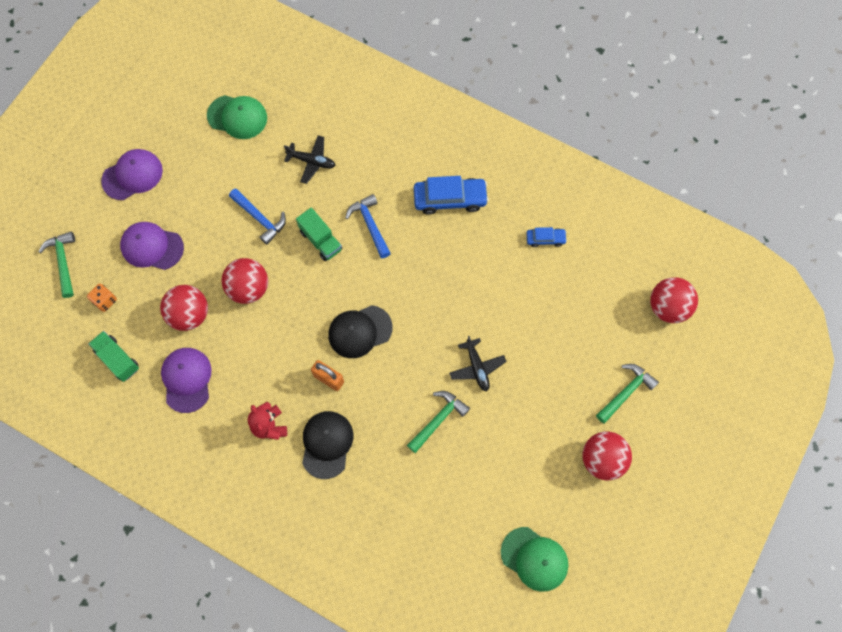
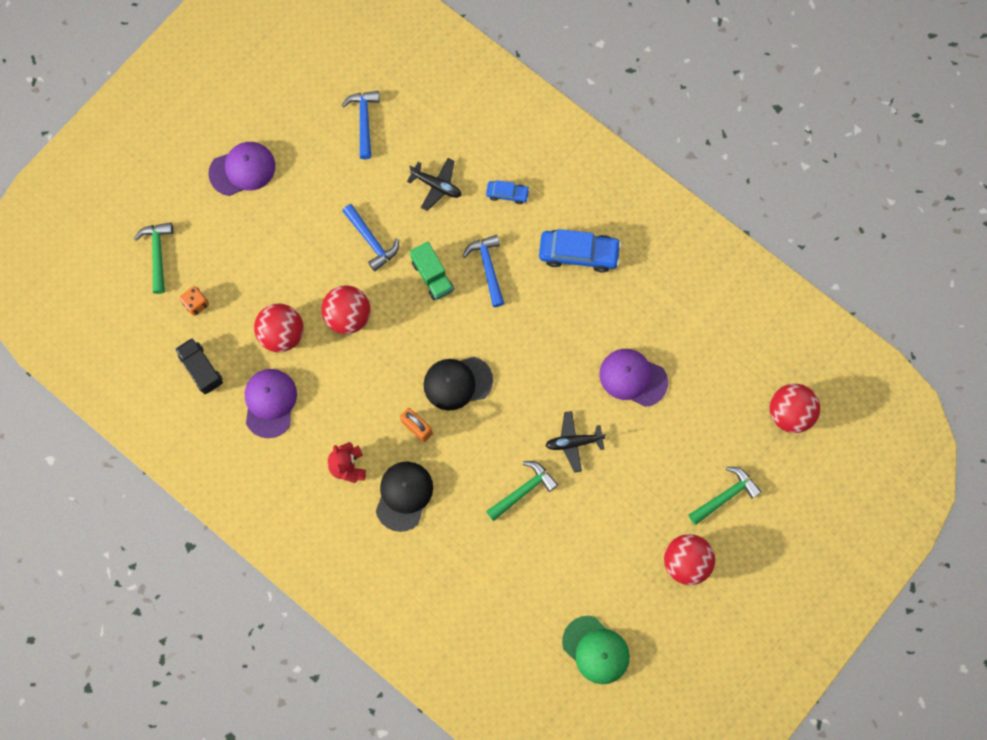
camera: 10 degrees right, 5 degrees up
green truck [88,331,139,382] -> black truck [175,338,223,394]
purple cap [120,222,184,270] -> purple cap moved to [600,349,668,407]
green cap [207,95,267,139] -> blue hammer [342,91,380,159]
black plane [449,336,507,392] -> black plane turned 90 degrees clockwise [545,411,606,473]
blue car [526,227,567,247] -> blue car moved to [486,180,530,204]

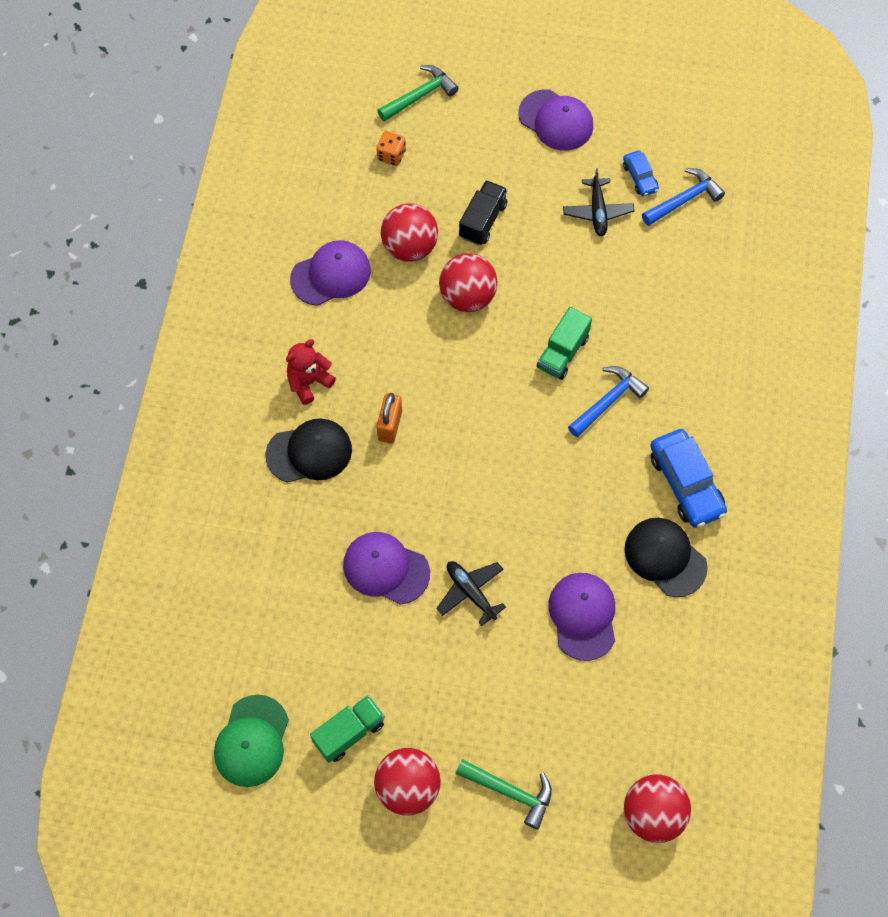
camera: 60 degrees right, 10 degrees down
black truck [175,338,223,394] -> black truck moved to [459,180,507,245]
blue hammer [342,204,399,271] -> none
black plane [407,158,462,211] -> black plane moved to [563,168,635,236]
black cap [424,357,493,411] -> black cap moved to [624,518,708,597]
blue car [486,180,530,204] -> blue car moved to [623,151,659,196]
green hammer [486,461,558,521] -> purple cap [343,532,430,605]
none -> green truck [310,695,385,763]

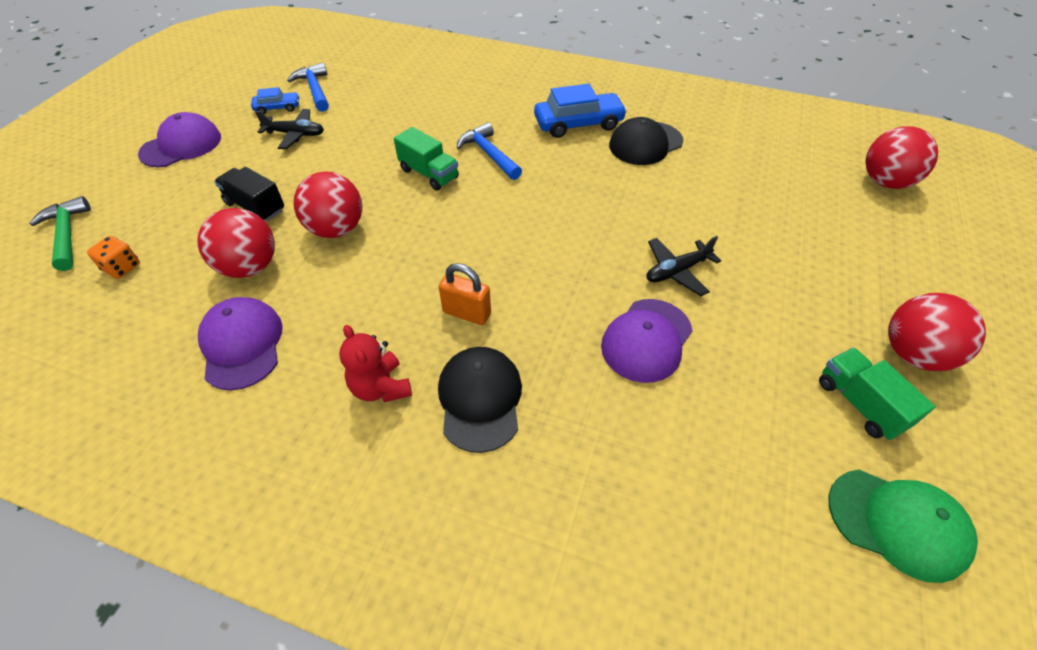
camera: 80 degrees left, 15 degrees down
green hammer [456,759,552,829] -> none
purple cap [548,573,615,661] -> none

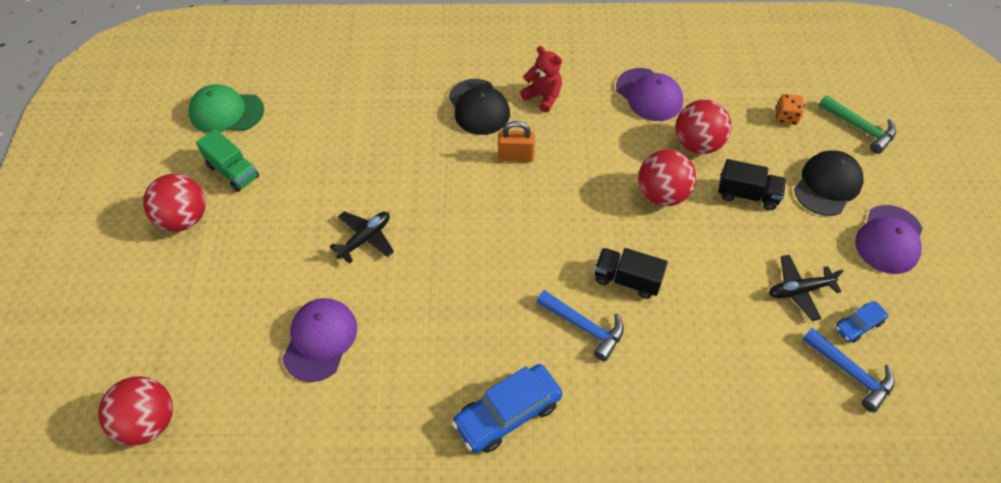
camera: 160 degrees right, 5 degrees up
green truck [394,127,459,191] -> black truck [595,248,668,299]
purple cap [601,299,693,383] -> purple cap moved to [282,298,357,382]
black cap [609,117,683,165] -> black cap moved to [794,151,863,216]

